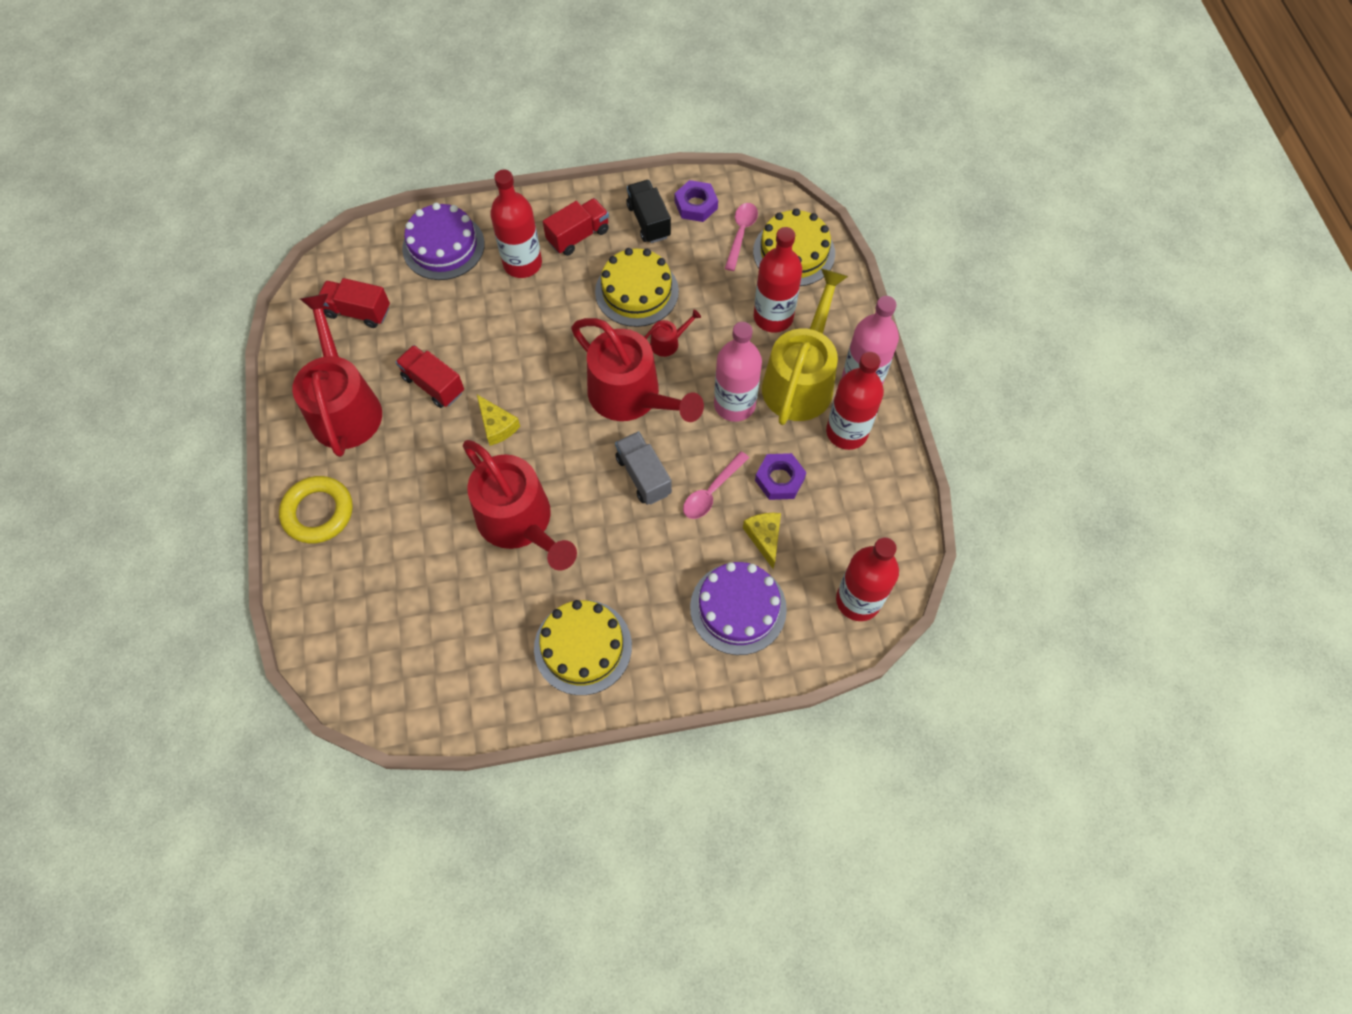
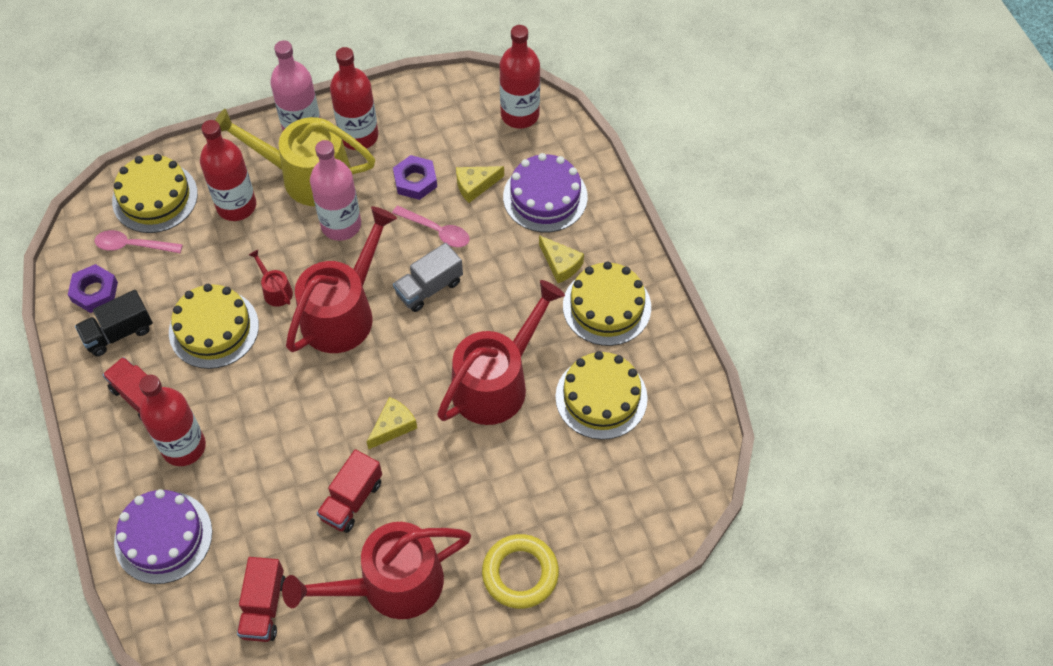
camera: 100 degrees left, 5 degrees down
none -> yellow cheese [539,235,584,283]
none -> yellow cake [555,351,648,440]

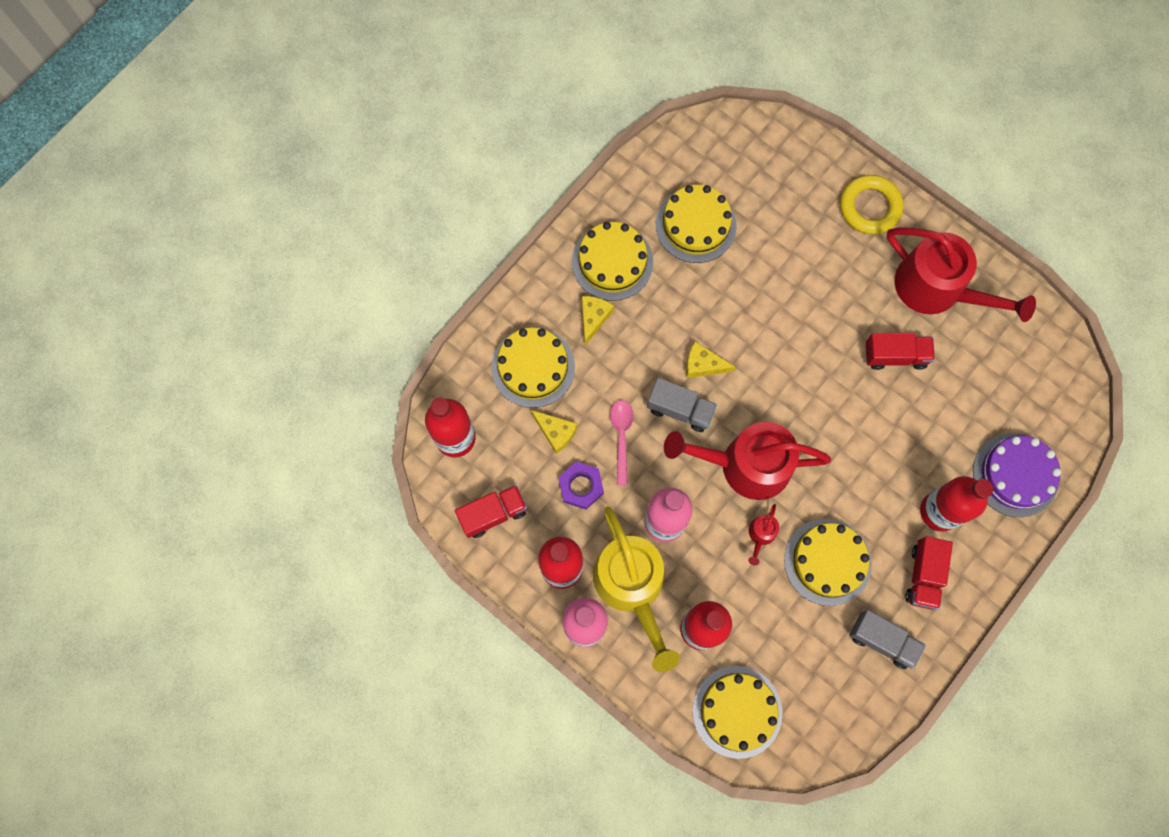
camera: 120 degrees left, 15 degrees up
purple nut [68,264,118,313] -> none
black truck [75,290,153,356] -> grey truck [850,610,926,669]
pink spoon [95,230,183,253] -> none
red truck [237,557,285,642] -> red truck moved to [455,485,527,538]
yellow cheese [367,397,417,449] -> yellow cheese moved to [686,341,736,378]
red watering can [437,280,565,425] -> none
purple cake [503,153,588,232] -> yellow cake [491,327,575,408]

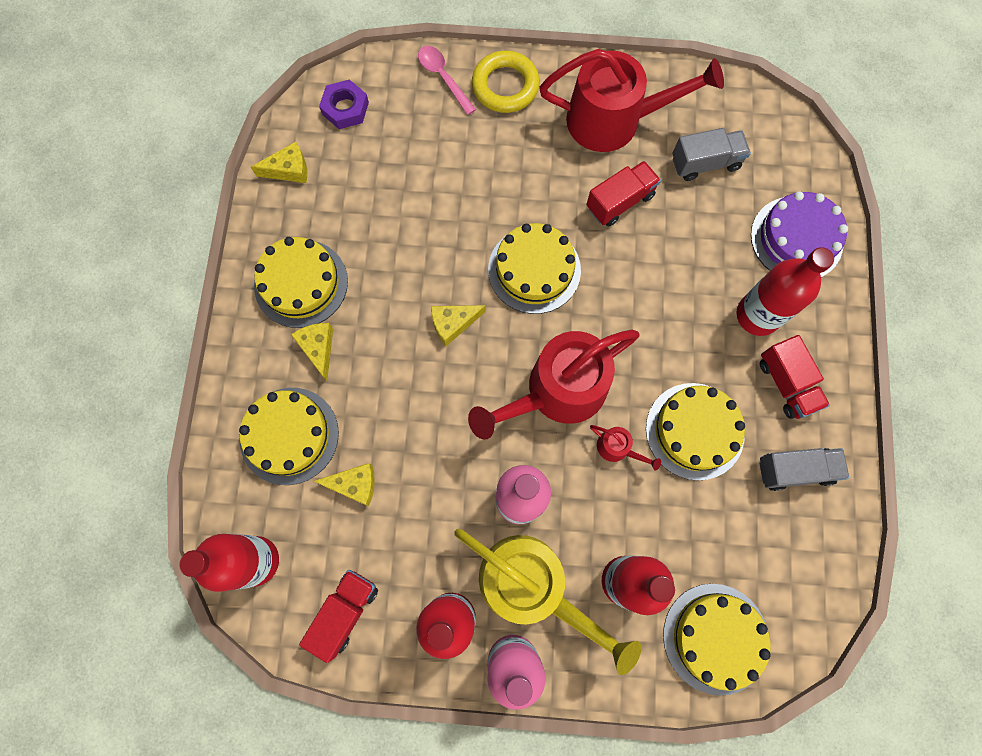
camera: 35 degrees left, 0 degrees up
purple nut [559,462,604,509] -> purple nut moved to [319,79,369,129]
pink spoon [610,400,634,485] -> pink spoon moved to [418,46,476,115]
grey truck [647,378,717,432] -> grey truck moved to [672,128,751,181]
yellow cake [656,185,737,263] -> yellow cake moved to [488,223,581,314]
red watering can [748,504,779,565] -> red watering can turned 45 degrees counterclockwise [590,425,661,471]
none -> yellow cheese [251,142,307,183]

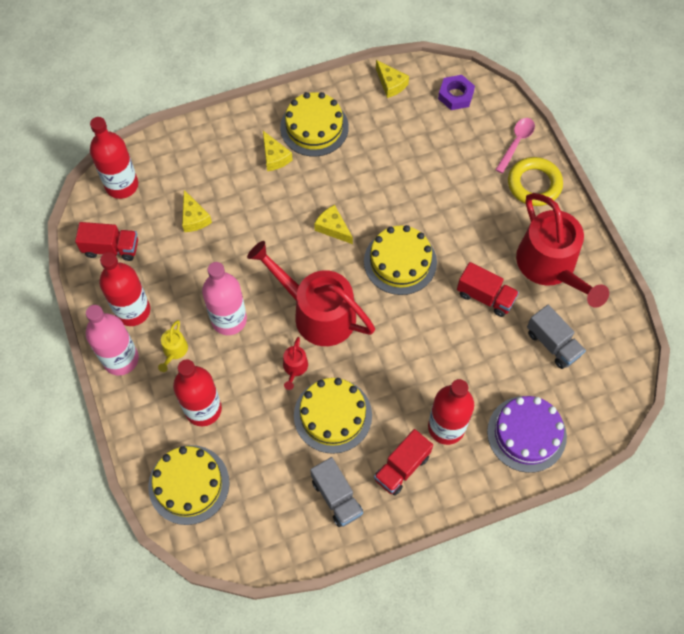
camera: 65 degrees right, 10 degrees down
yellow cake [239,388,339,485] -> none
yellow cheese [291,323,333,380] -> yellow cheese turned 105 degrees clockwise [263,131,293,171]
yellow watering can [454,529,641,675] -> yellow watering can [158,320,188,372], size x0.40

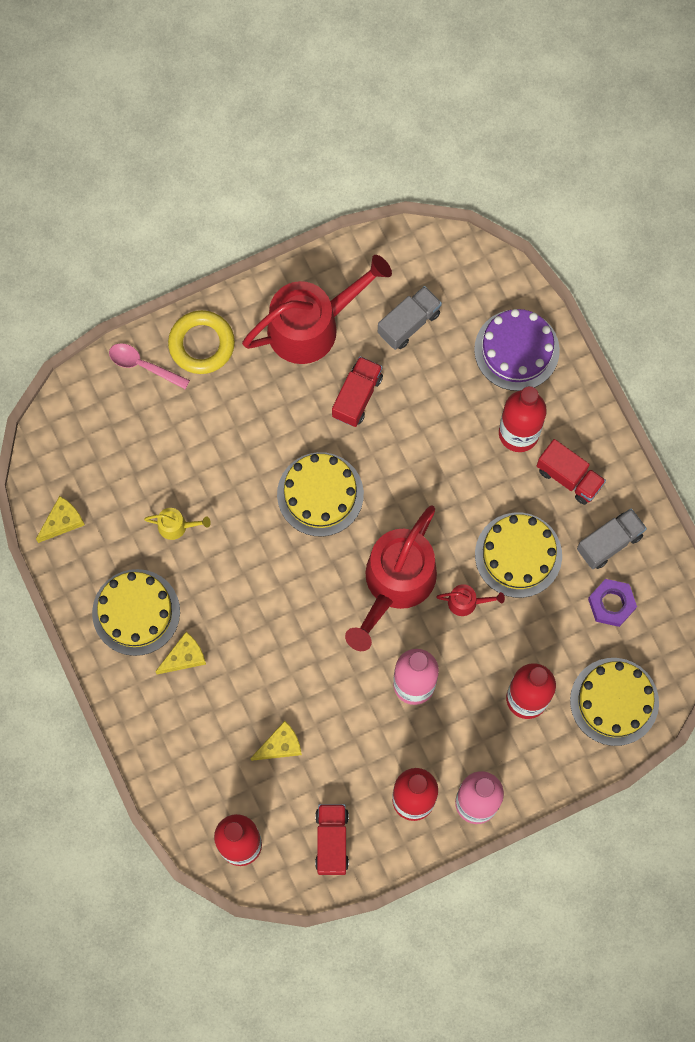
camera: 95 degrees left, 10 degrees up
yellow watering can [158,320,188,372] -> yellow watering can moved to [144,508,211,540]
yellow cheese [314,205,353,244] -> none
purple nut [438,75,475,110] -> purple nut moved to [588,579,637,627]

